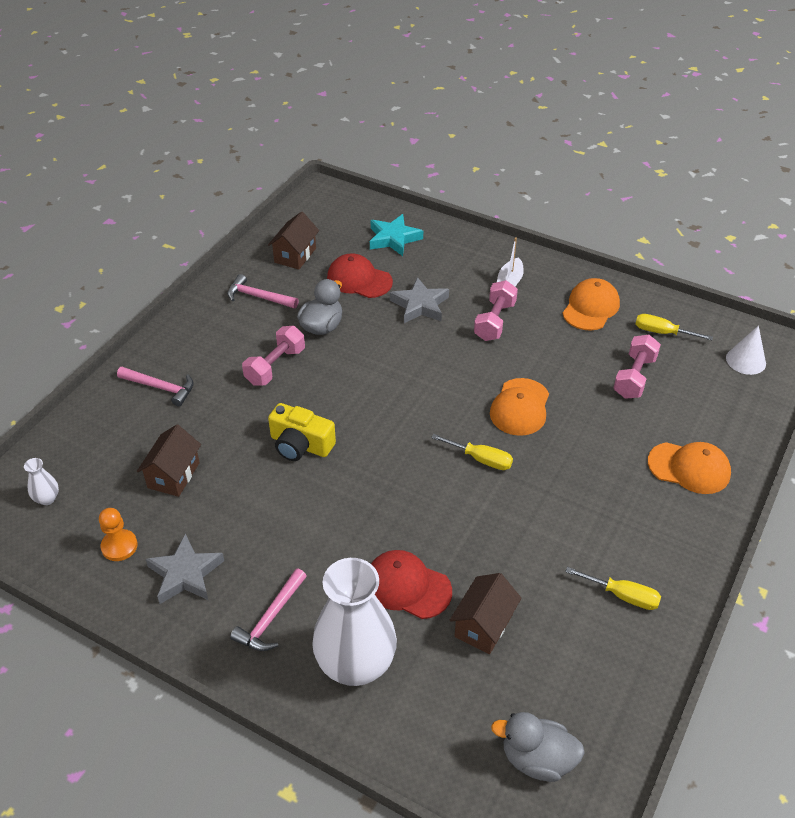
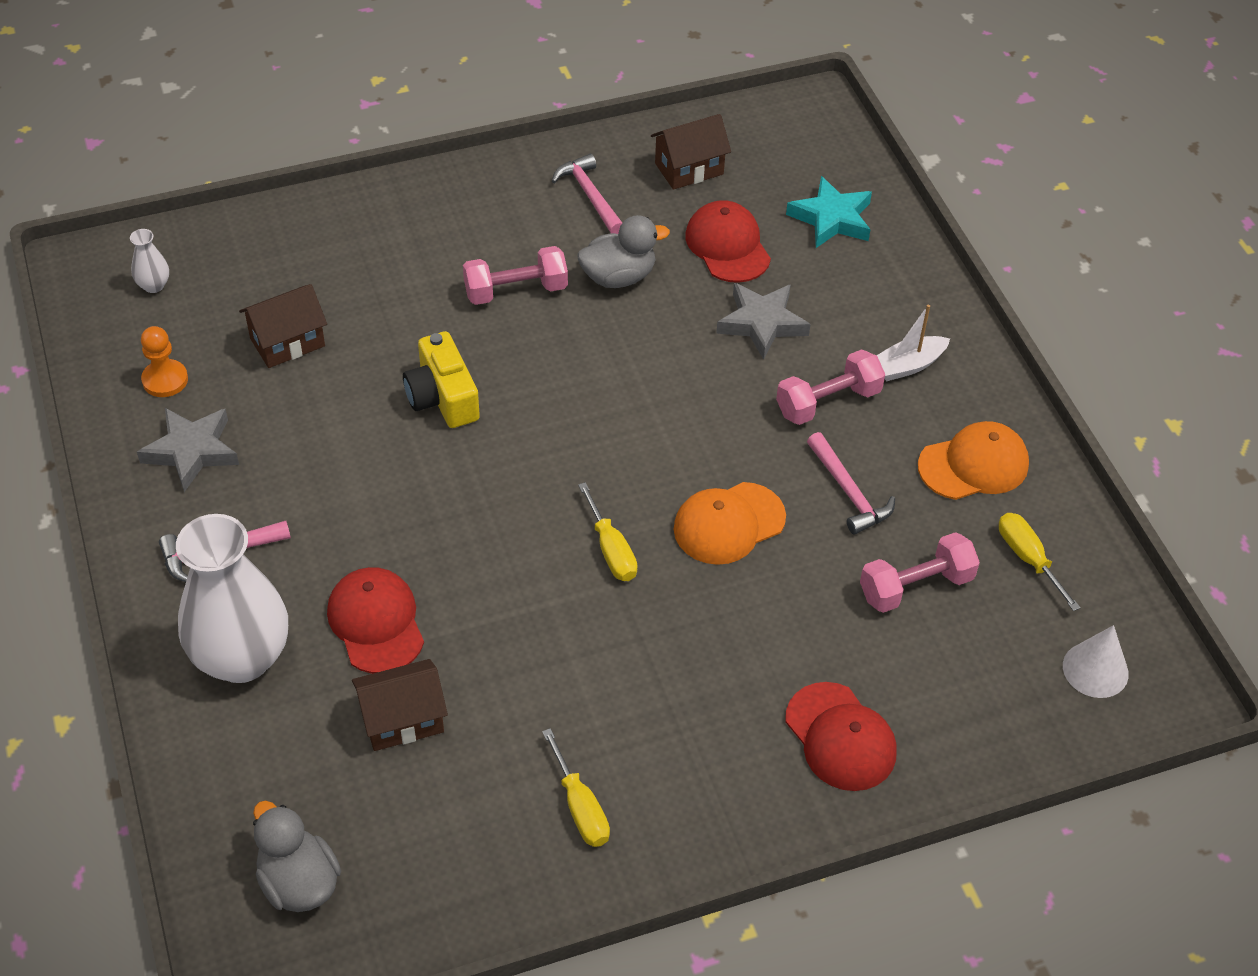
camera: 40 degrees right, 5 degrees up
pink hammer [117,367,194,407] -> pink hammer moved to [807,432,895,535]
orange cap [648,442,731,494] -> red cap [785,682,897,791]

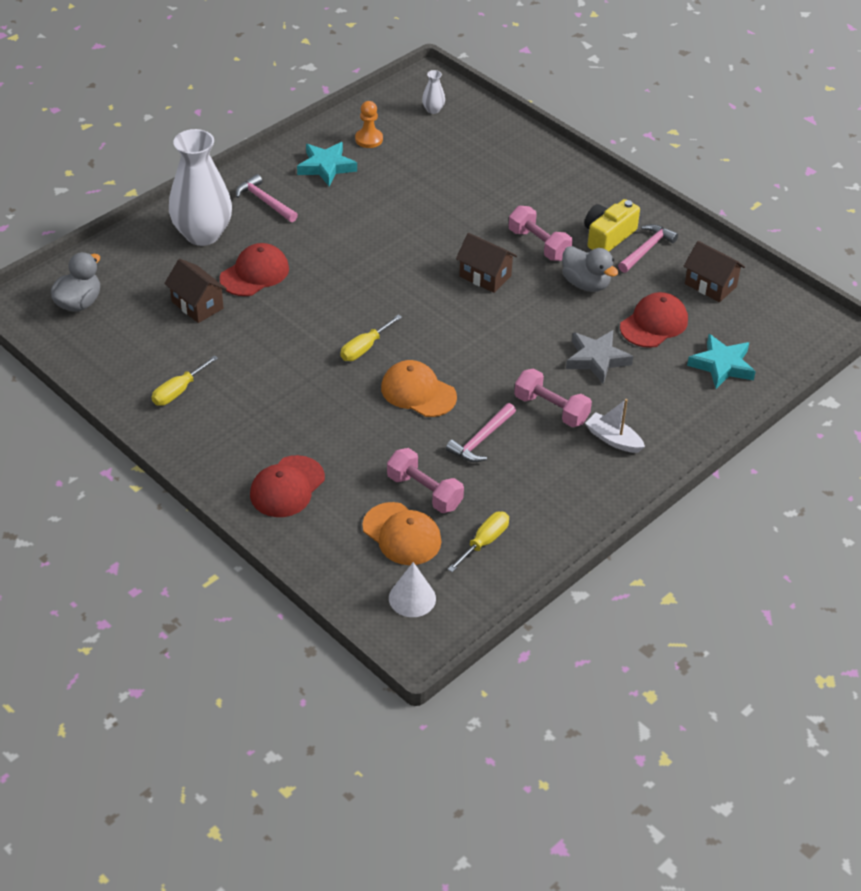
camera: 65 degrees right, 5 degrees down
grey star [137,408,239,492] -> turquoise star [297,142,357,186]
brown house [239,284,327,368] -> brown house moved to [456,233,517,293]
yellow camera [403,331,480,428] -> yellow camera moved to [585,199,640,251]
orange cap [918,421,1029,500] -> orange cap moved to [362,502,441,565]

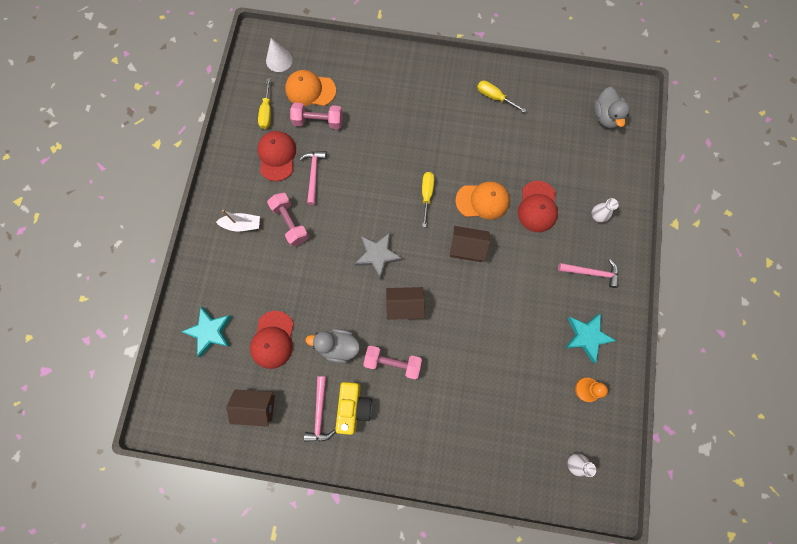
camera: 145 degrees right, 30 degrees up
yellow screwdriver [152,355,218,406] -> yellow screwdriver turned 60 degrees counterclockwise [477,81,526,113]
brown house [164,259,227,323] -> brown house moved to [450,226,490,262]
white vase [169,129,232,246] -> white vase [591,198,619,223], size x0.40
red cap [250,455,325,517] -> red cap moved to [258,131,296,181]
orange cap [381,360,457,417] -> orange cap moved to [455,181,510,220]
pink dumbbell [514,368,592,427] -> pink dumbbell turned 60 degrees clockwise [267,192,309,246]
grey star [566,330,633,384] -> grey star moved to [355,233,403,280]

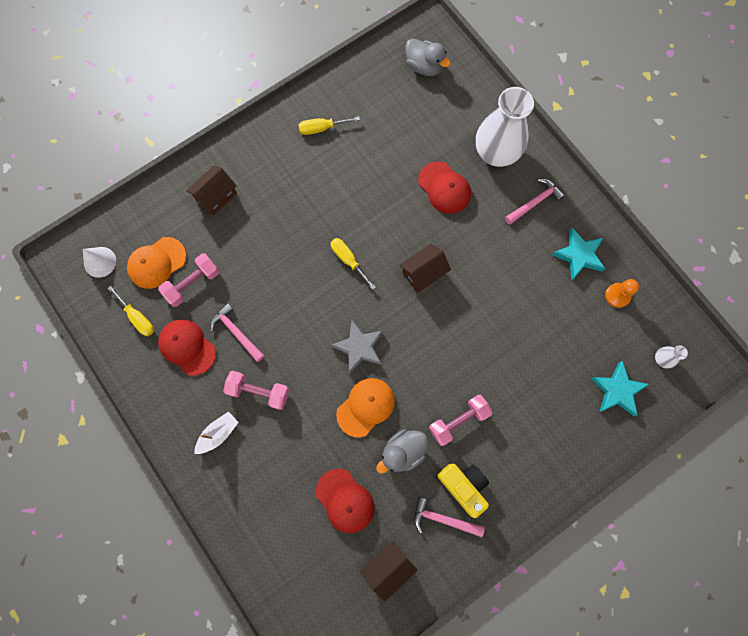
camera: 45 degrees left, 0 degrees up
turquoise star [181,307,232,357] -> turquoise star moved to [591,361,649,416]
pink hammer [304,376,335,442] -> pink hammer turned 150 degrees clockwise [414,497,485,537]
brown house [386,287,424,320] -> brown house moved to [186,165,237,216]
orange cap [455,181,510,220] -> orange cap moved to [336,378,395,438]
white vase [591,198,619,223] -> white vase [476,87,534,167], size x2.48

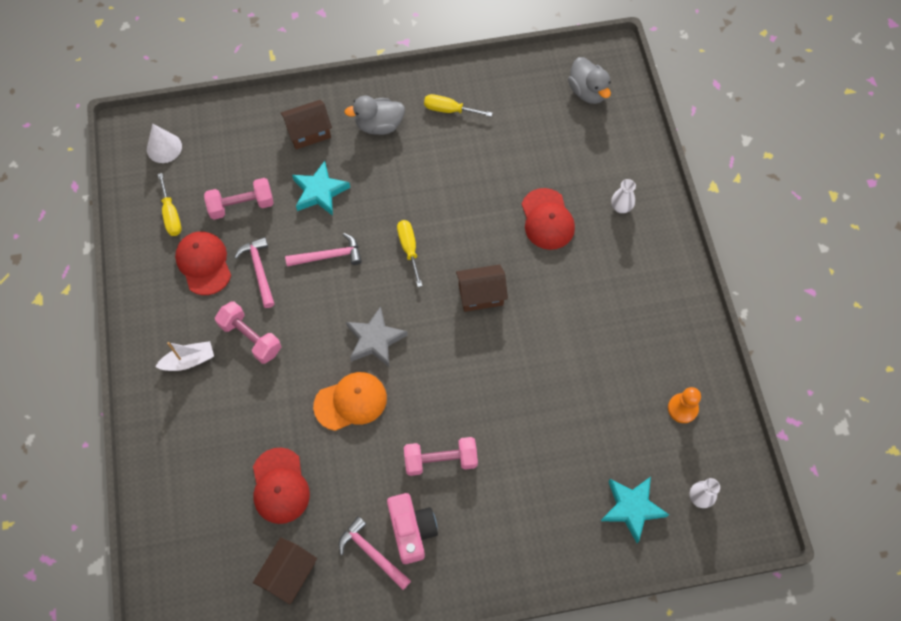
camera: 25 degrees right, 10 degrees down
orange cap [127,237,186,289] -> none
brown house [360,541,418,601] -> brown house turned 45 degrees counterclockwise [253,537,317,604]
grey duck [376,429,428,473] -> grey duck moved to [344,96,405,135]
yellow camera [437,464,489,518] -> pink camera [387,493,438,564]
white vase [476,87,534,167] -> white vase [611,179,636,213], size x0.40
pink hammer [505,179,565,225] -> pink hammer moved to [285,233,362,267]
turquoise star [552,228,605,280] -> turquoise star moved to [292,161,350,216]

